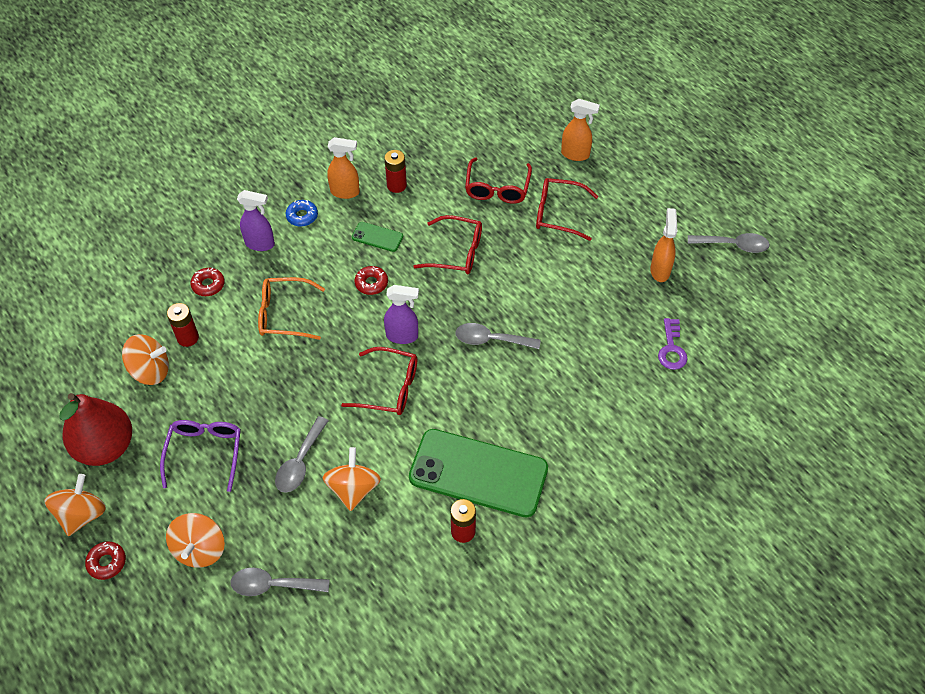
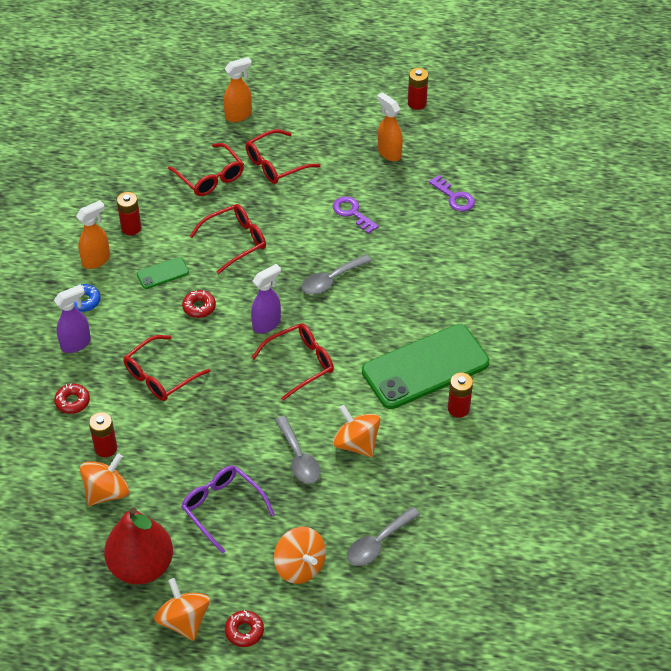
camera: 45 degrees left, 5 degrees down
orange glasses [258,277,325,340] -> red glasses [123,335,210,401]
grey spoon [688,233,770,253] -> red battery [408,68,428,110]
none -> purple key [333,196,379,234]

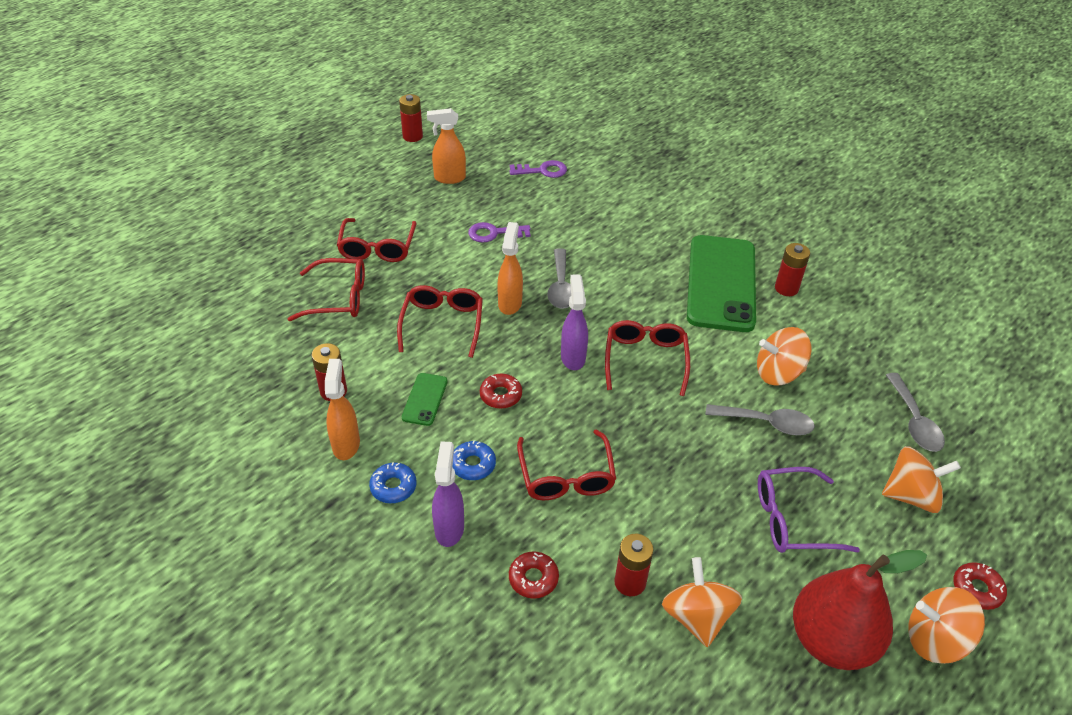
camera: 55 degrees left, 5 degrees down
orange spray bottle [224,57,252,122] -> orange spray bottle moved to [497,222,523,315]
none -> blue donut [452,441,496,480]

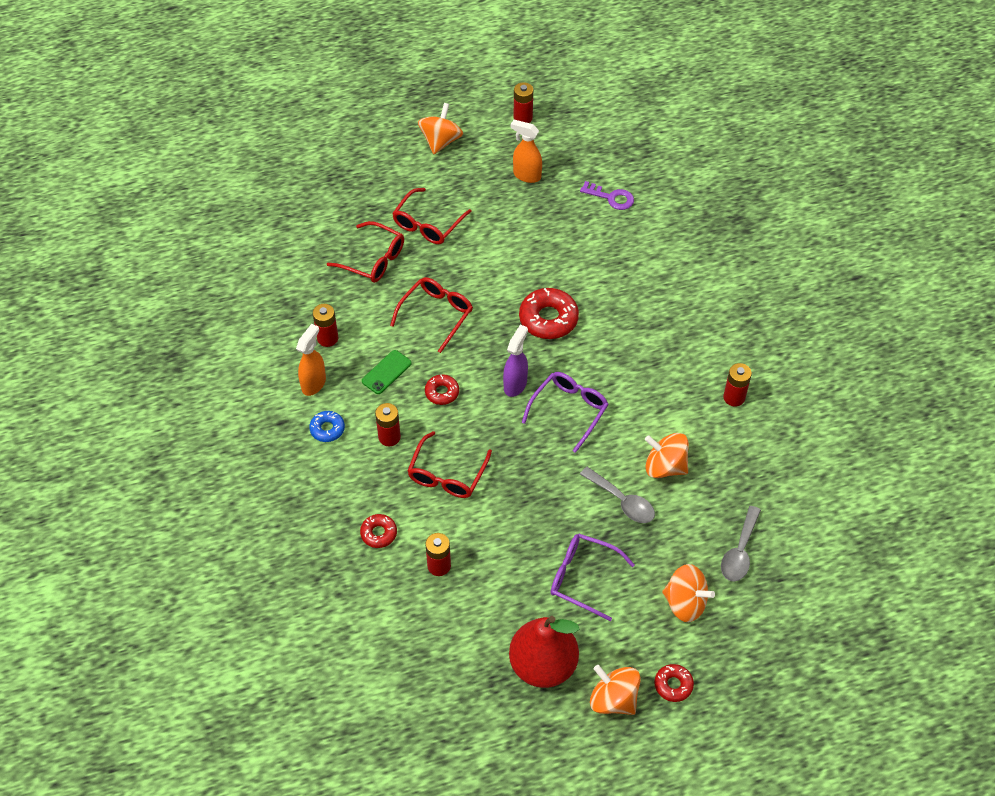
camera: 30 degrees right, 10 degrees up
purple spray bottle [432,441,464,547] -> none
blue donut [452,441,496,480] -> red battery [375,403,401,446]
purple key [468,222,531,243] -> none
orange spray bottle [497,222,523,315] -> none
grey spoon [547,248,571,309] -> red donut [519,288,579,339]
red glasses [605,320,690,396] -> purple glasses [522,372,609,453]
orange spinning top [662,557,742,647] -> orange spinning top moved to [418,103,463,154]
green phone [687,235,756,332] -> none

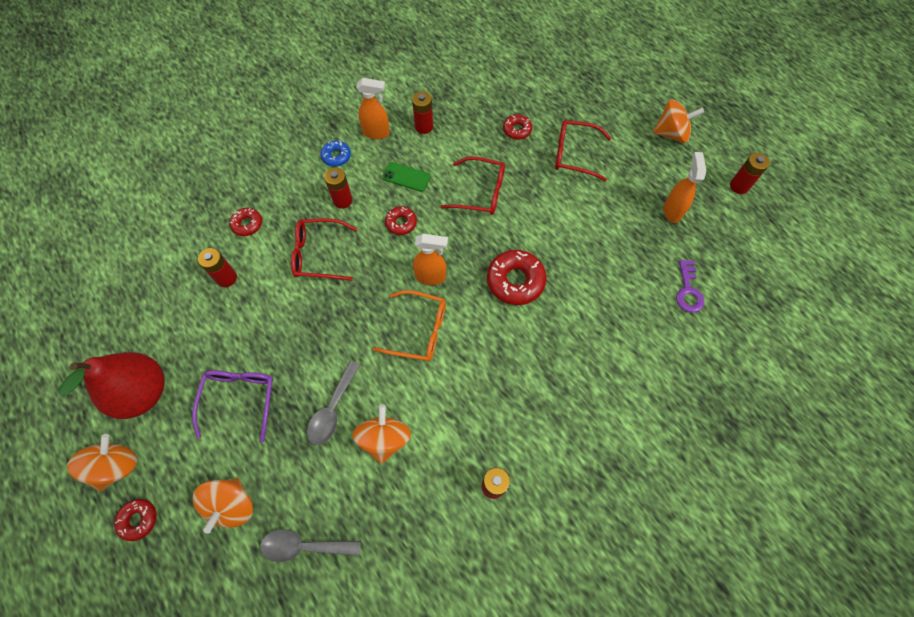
camera: 70 degrees right, 10 degrees up
red glasses [327,221,404,283] -> red donut [503,114,532,140]
purple spray bottle [503,325,528,397] -> orange spray bottle [413,234,448,285]
purple glasses [522,372,609,453] -> orange glasses [373,290,446,361]

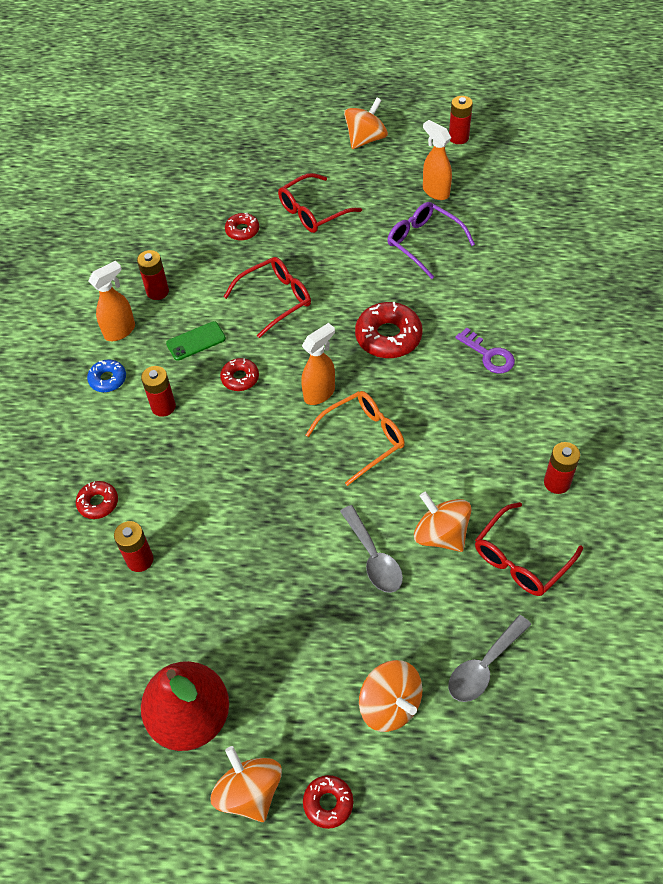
camera: 45 degrees left, 10 degrees down
purple glasses [192,370,273,442] -> purple glasses moved to [387,202,475,279]
red glasses [291,218,357,281] -> red glasses moved to [475,502,583,596]
purple key [676,260,705,313] -> purple key moved to [455,328,515,374]

